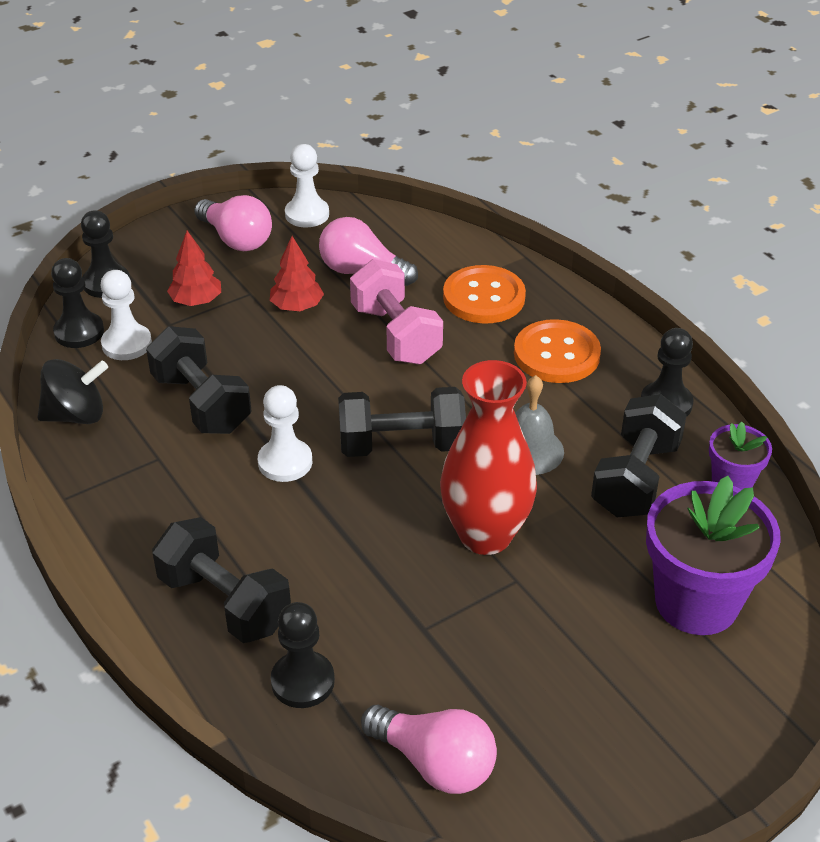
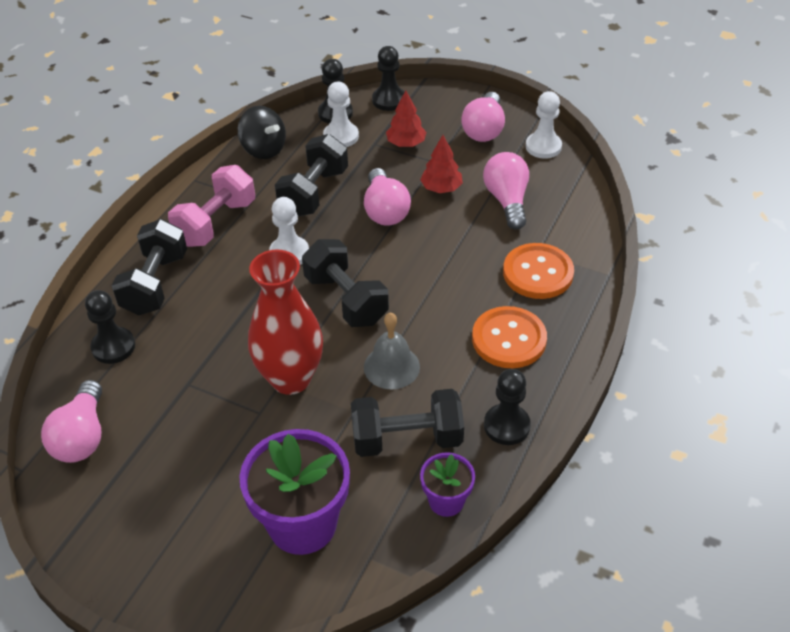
camera: 60 degrees right, 5 degrees up
pink dumbbell [350,259,443,365] -> pink dumbbell moved to [168,165,255,247]
none -> pink light bulb [364,168,411,226]

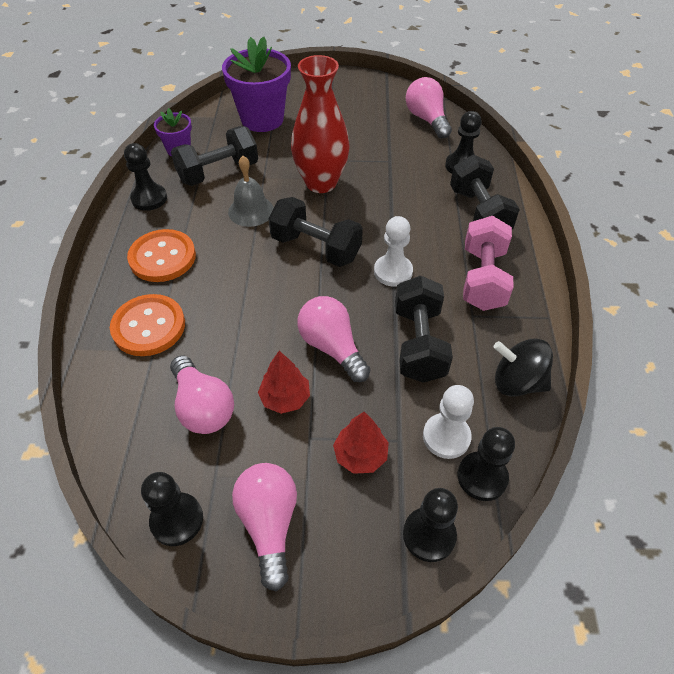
camera: 155 degrees right, 5 degrees up
white pawn [526,91,562,159] -> black pawn [141,472,203,546]

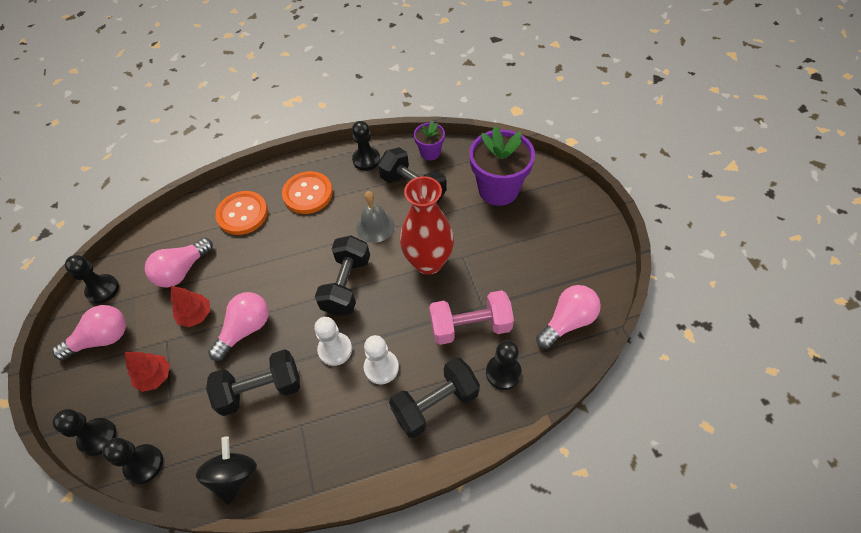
camera: 75 degrees right, 5 degrees up
white pawn [423,385,474,459] -> white pawn moved to [364,335,399,384]
pink dumbbell [463,216,514,311] -> pink dumbbell moved to [429,290,514,345]

